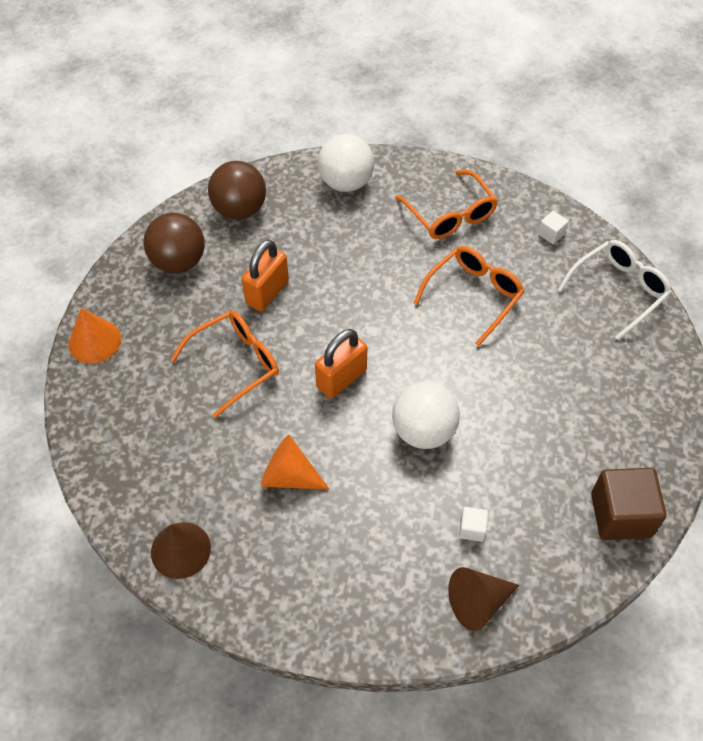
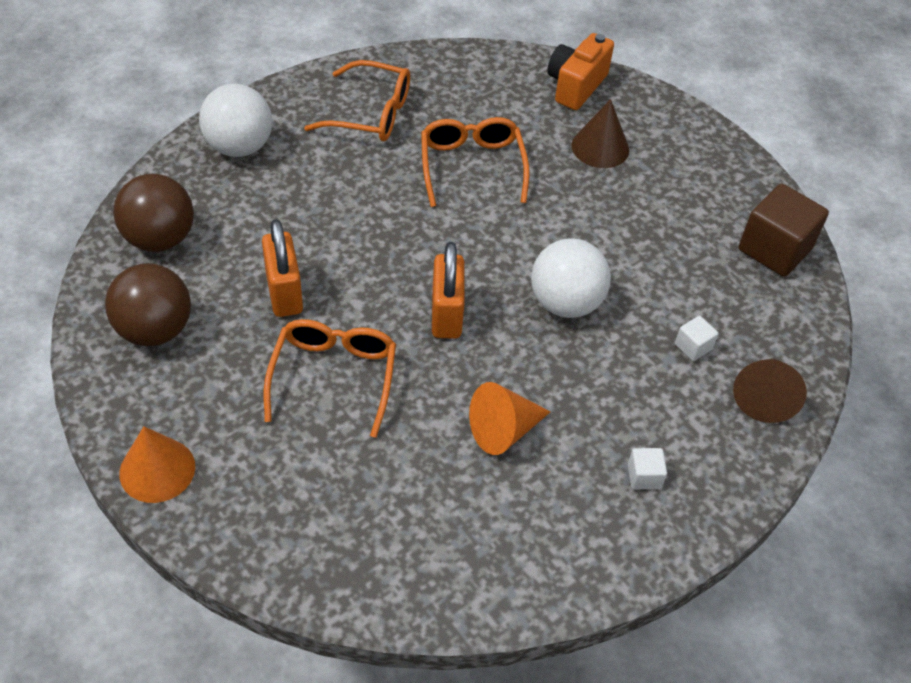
camera: 50 degrees left, 5 degrees down
brown cone [151,522,211,579] -> brown cone moved to [571,99,629,168]
white cube [538,211,569,244] -> white cube moved to [628,448,667,489]
white glasses [558,240,672,340] -> orange camera [547,33,614,110]

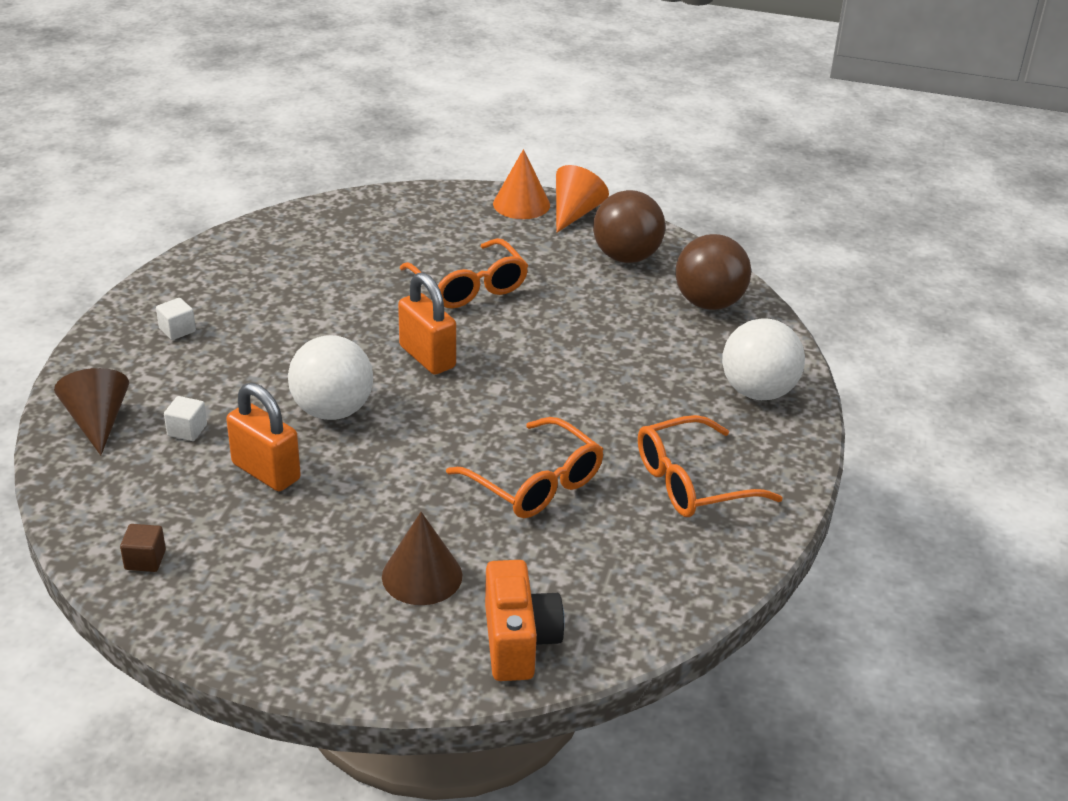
camera: 145 degrees right, 15 degrees down
orange padlock [262,219,303,317] -> orange padlock moved to [226,383,301,491]
orange cone [469,382,551,455] -> orange cone moved to [556,165,609,233]
brown cube [739,184,829,277] -> brown cube [120,524,166,572], size x0.46

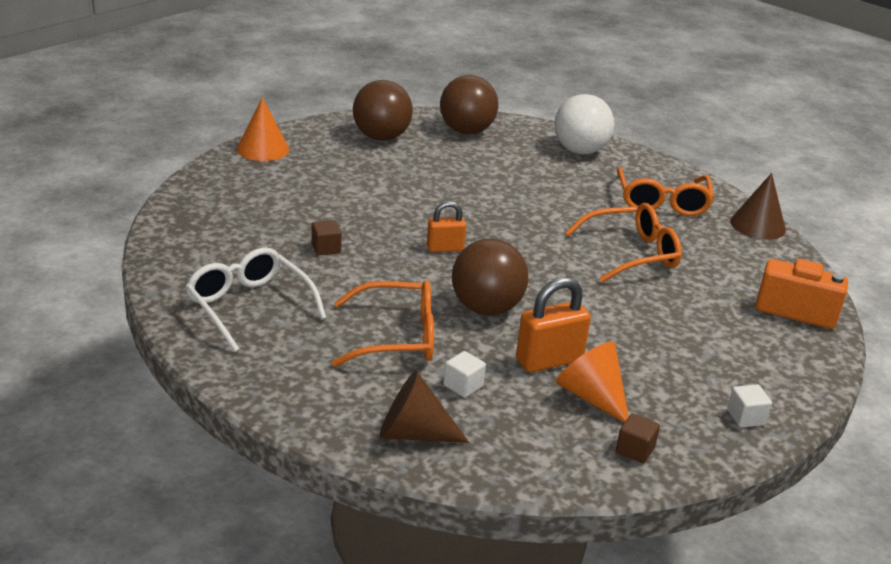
camera: 65 degrees left, 5 degrees down
white cube [156,298,196,340] -> white cube moved to [727,384,772,428]
white ball [288,335,373,420] -> brown ball [452,239,529,315]
brown cone [382,512,462,605] -> brown cone moved to [730,173,786,240]
orange padlock [398,272,456,375] -> orange padlock [427,201,466,252], size x0.63
orange glasses [400,238,528,308] -> orange glasses moved to [332,280,434,367]
orange cone [556,165,609,233] -> orange cone moved to [556,342,629,423]
none -> white glasses [185,247,326,352]
none -> brown cube [311,220,342,256]

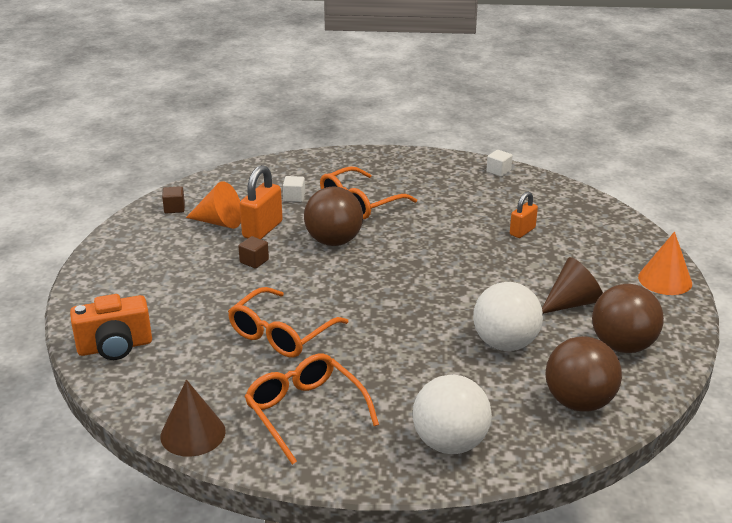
camera: 145 degrees right, 0 degrees up
white glasses [185,247,326,352] -> none
brown cube [311,220,342,256] -> brown cube moved to [238,236,269,269]
brown cone [380,371,469,443] -> brown cone moved to [542,257,603,314]
orange padlock [427,201,466,252] -> orange padlock moved to [510,192,538,238]
white cube [727,384,772,428] -> white cube moved to [487,150,512,177]
none -> white ball [473,282,543,351]

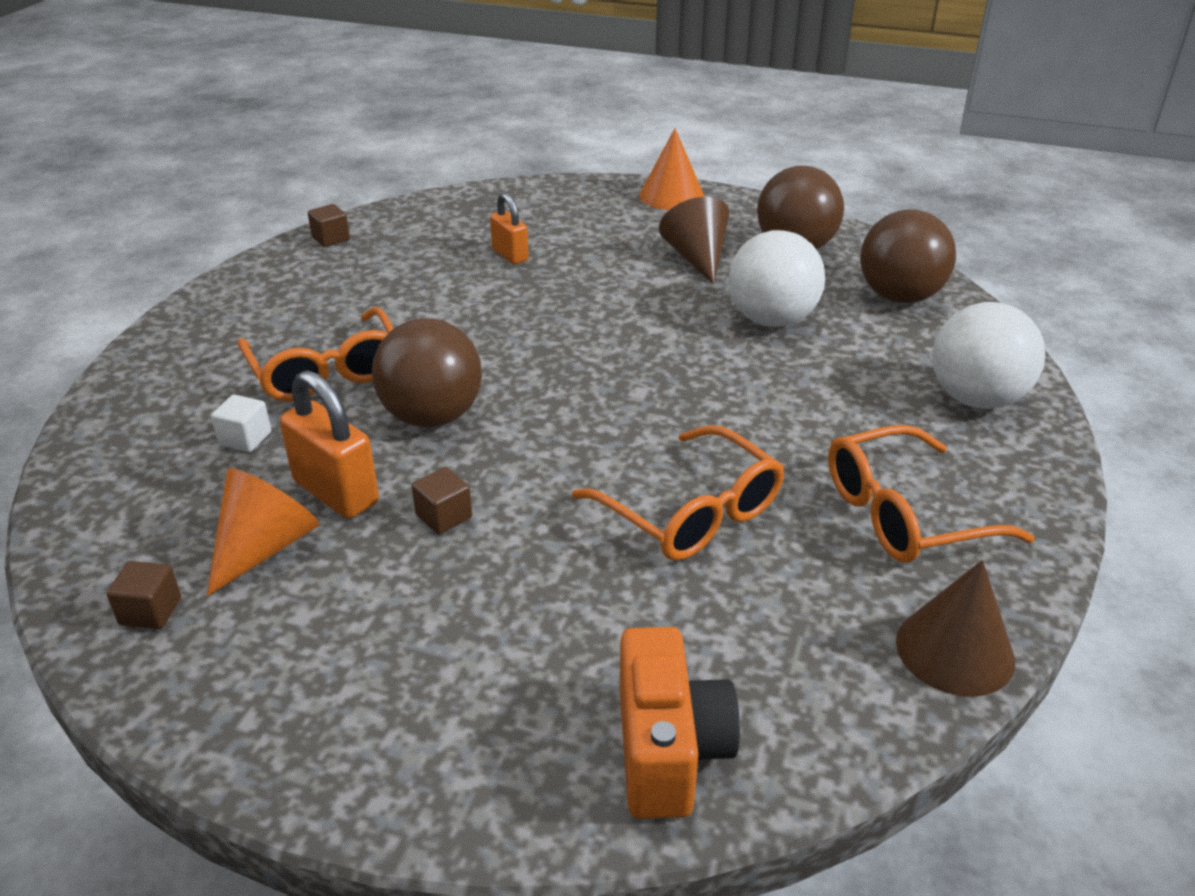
camera: 75 degrees left, 5 degrees up
white cube [487,150,512,177] -> brown cube [308,204,350,247]

